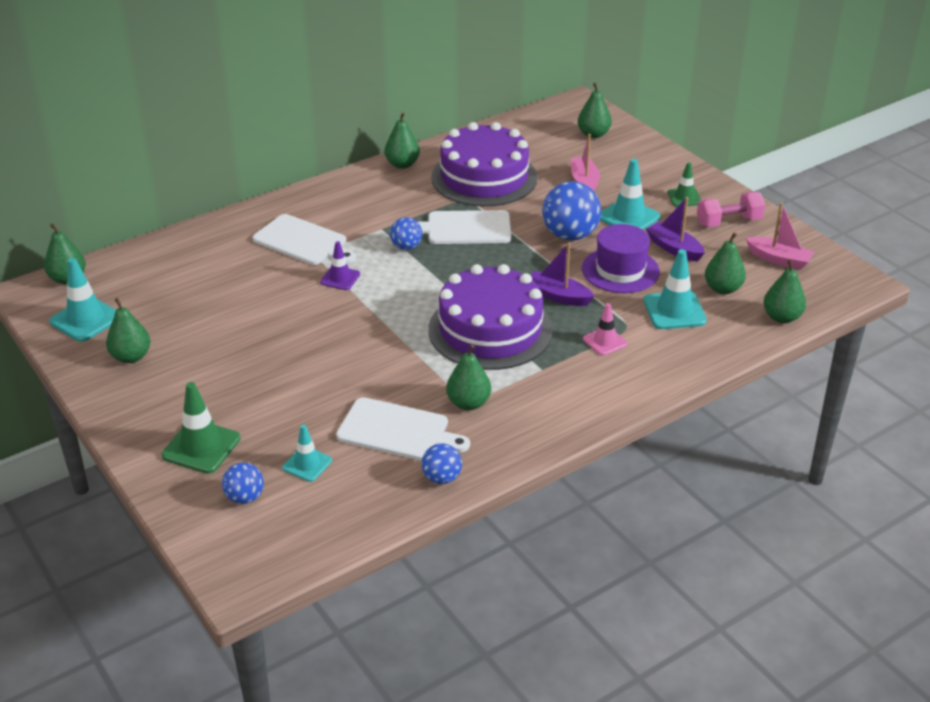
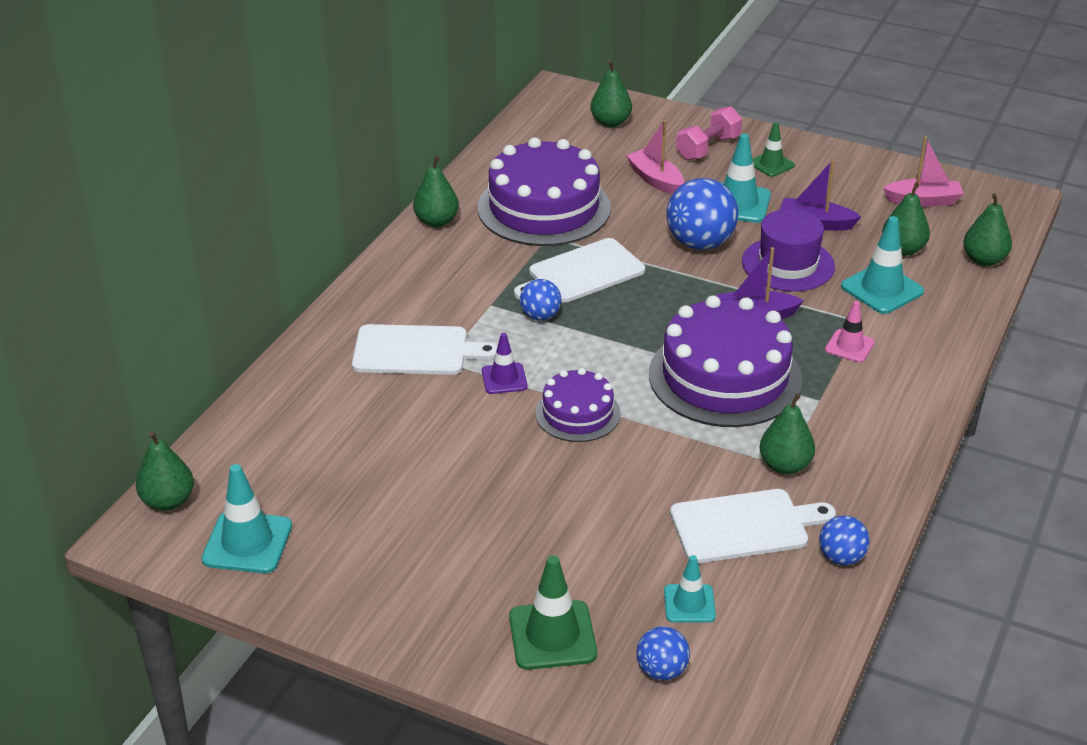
camera: 30 degrees left, 0 degrees up
green pear [106,298,151,363] -> none
pink dumbbell [697,192,765,227] -> pink dumbbell moved to [676,106,742,160]
none -> purple cake [535,368,621,442]

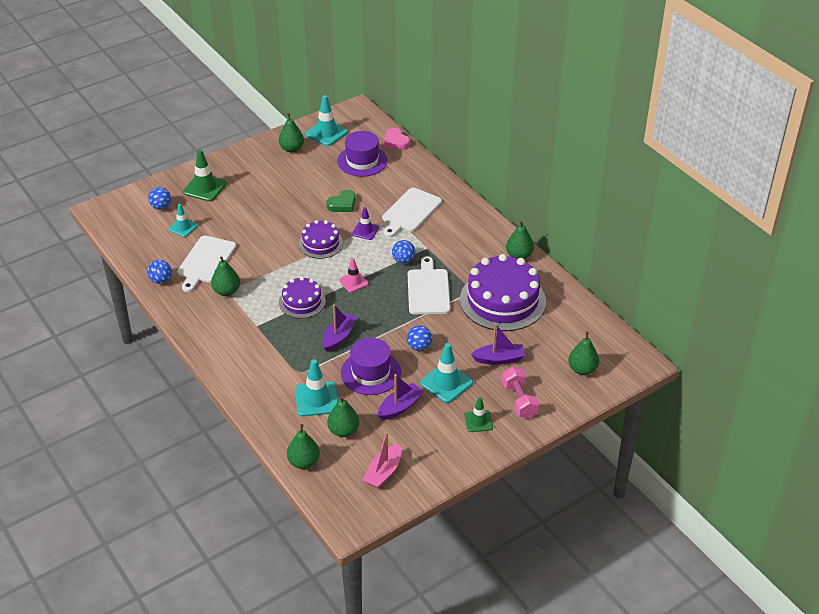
camera: 120 degrees right, 5 degrees up
green pear [136,432,194,511] -> green pear moved to [279,113,304,153]
pink boat [626,120,684,194] -> purple boat [471,324,525,365]
purple cake [649,295,803,427] -> purple cake [279,277,326,318], size x0.54
blue ball [666,178,738,250] -> blue ball [407,325,432,351], size x0.55
pink traffic cone [825,301,875,363] -> pink traffic cone moved to [339,258,368,292]
none -> green heart [326,190,356,212]
none -> purple hat [337,131,388,177]
none -> pink heart [384,128,410,150]

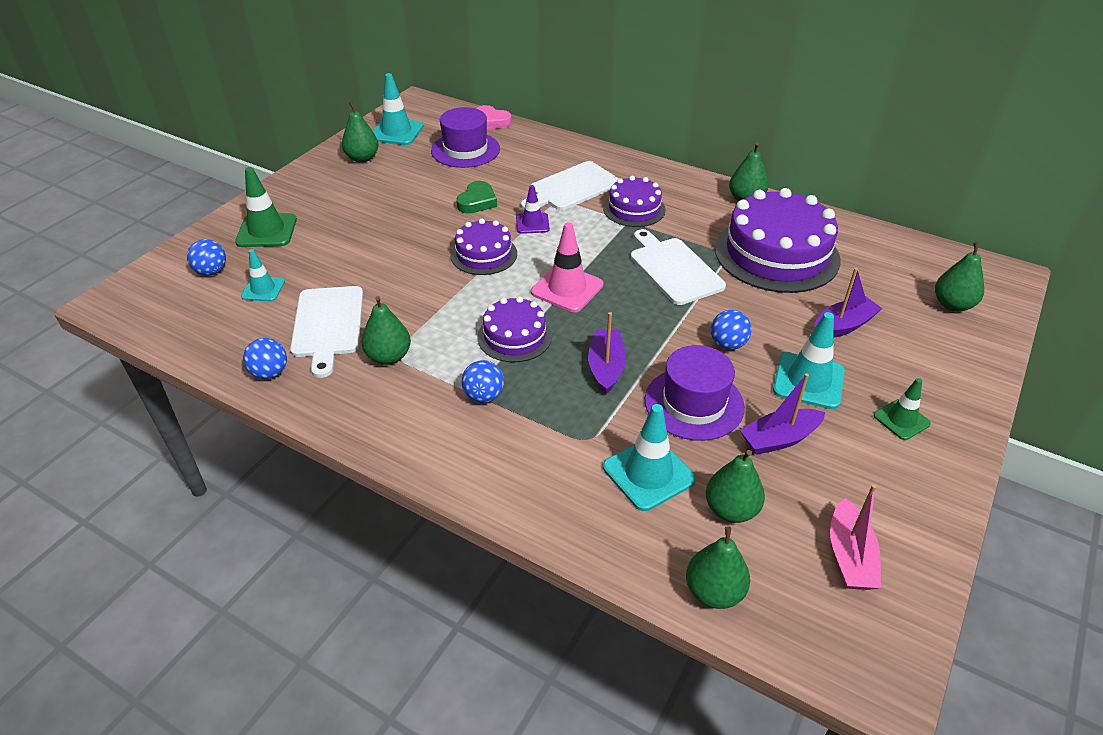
camera: 25 degrees left, 0 degrees up
pink traffic cone [339,258,368,292] -> pink traffic cone [531,222,603,312], size x1.61
purple boat [378,374,424,420] -> purple boat turned 135 degrees counterclockwise [740,373,825,455]
white cutting board [382,188,442,237] -> white cutting board turned 45 degrees clockwise [521,161,619,210]
blue ball [392,240,416,264] -> blue ball moved to [461,360,504,403]
pink dumbbell [502,367,539,418] -> none
none -> purple cake [603,176,666,227]

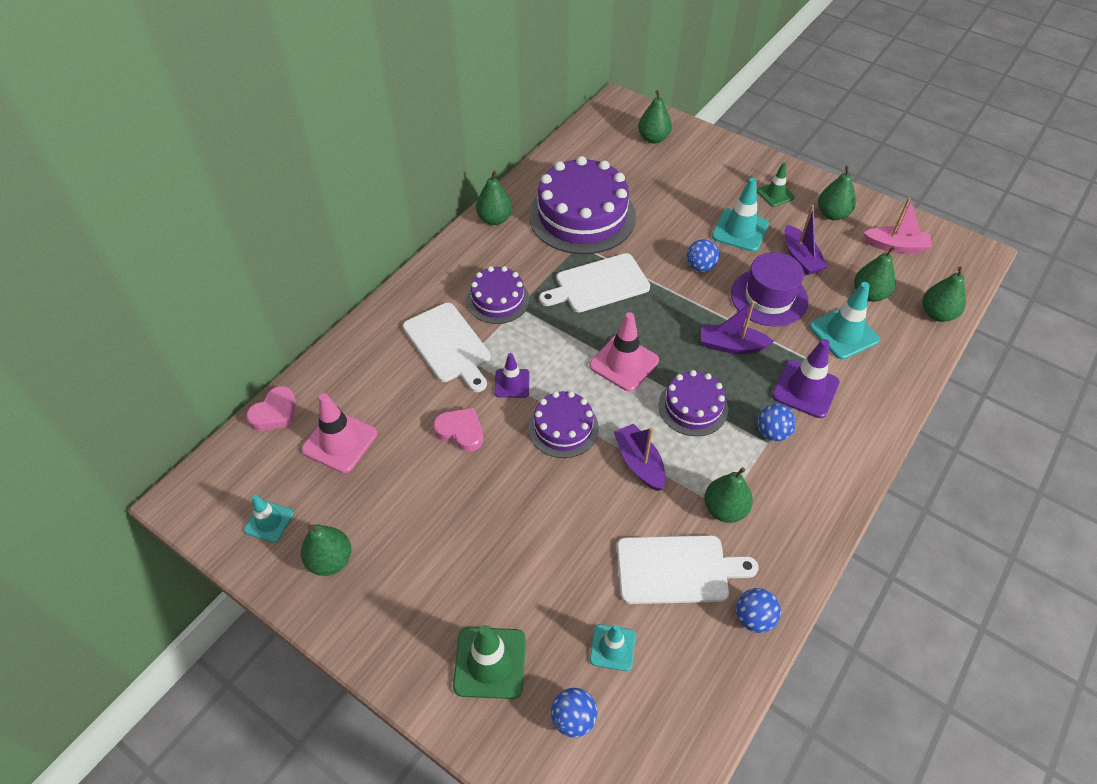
camera: 85 degrees left, 10 degrees up
turquoise traffic cone [373,73,424,145] -> turquoise traffic cone [244,494,294,543], size x0.62
purple hat [431,107,500,168] -> pink traffic cone [302,393,377,473]
green heart [456,181,497,214] -> pink heart [433,407,484,452]
purple boat [815,268,883,338] -> purple boat moved to [614,424,666,491]
none -> purple traffic cone [772,339,840,418]
none -> green pear [818,166,856,220]

